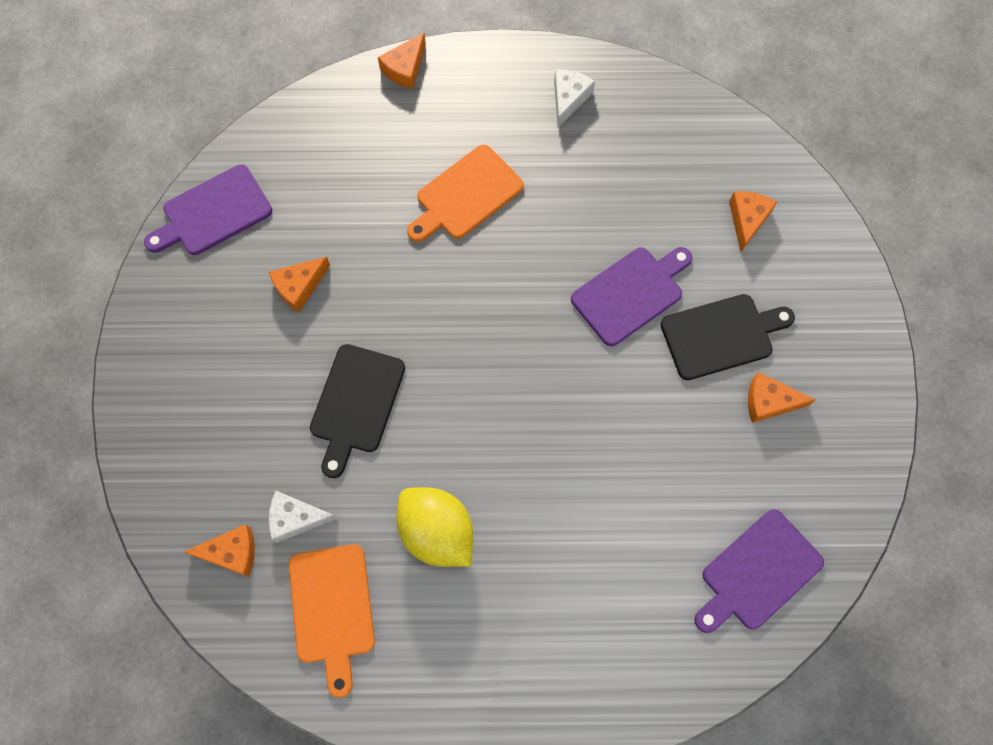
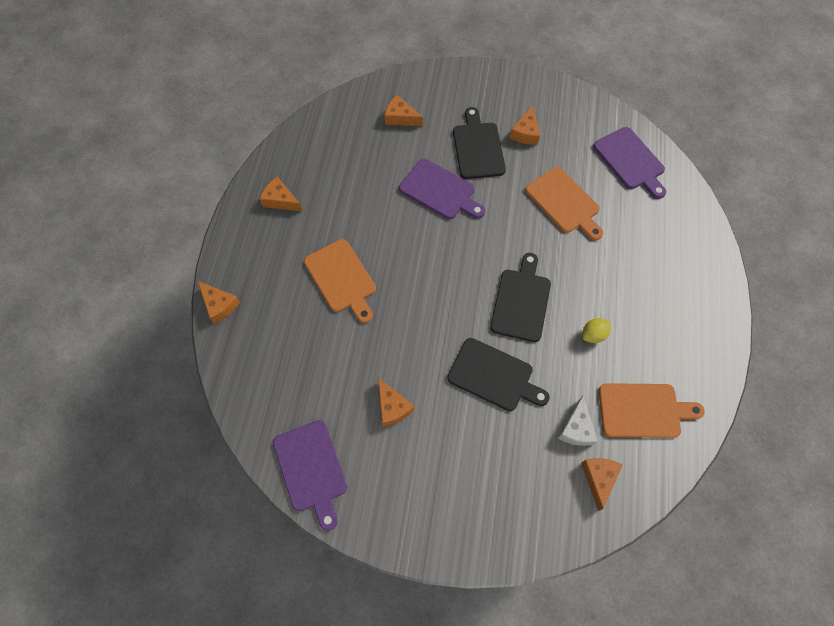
camera: 80 degrees left, 5 degrees down
yellow lemon [396,487,473,567] -> yellow lemon [582,318,611,343], size x0.50
white cheese [554,69,595,127] -> orange cheese [260,177,302,211]
purple cutting board [571,247,692,346] -> purple cutting board turned 150 degrees clockwise [399,159,485,219]
none -> black cutting board [490,253,551,342]
none -> orange cutting board [525,167,603,240]

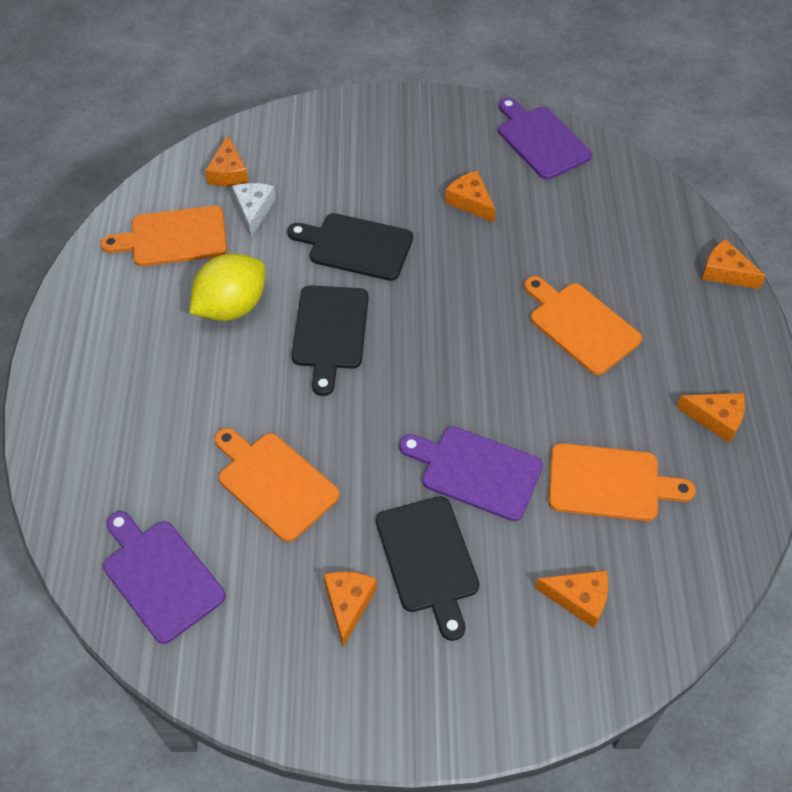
camera: 170 degrees right, 10 degrees down
yellow lemon [582,318,611,343] -> yellow lemon [190,253,265,321], size x1.99
none -> orange cutting board [549,443,696,521]

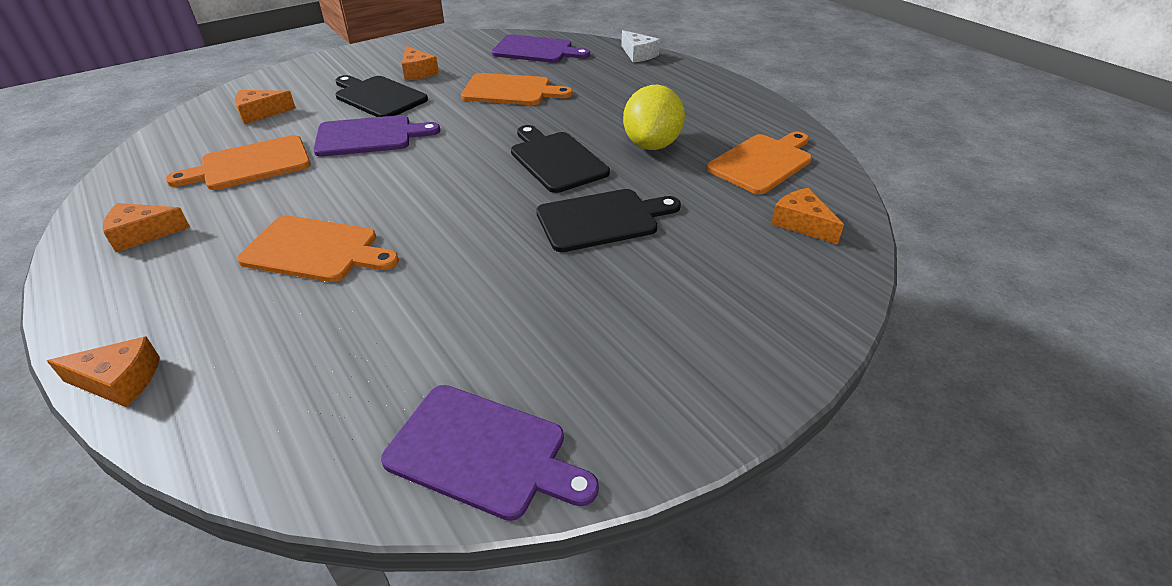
camera: 145 degrees right, 15 degrees down
white cheese [232,183,276,237] -> white cheese moved to [621,30,660,62]
orange cheese [445,170,495,223] -> none

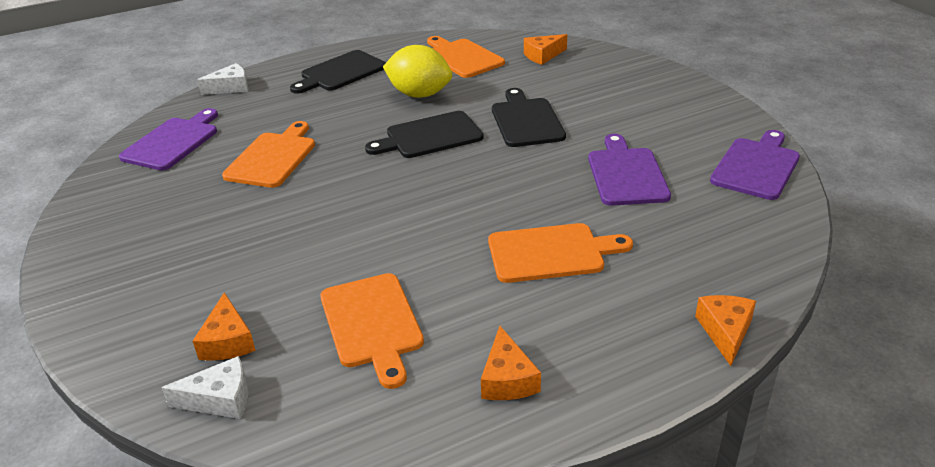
camera: 80 degrees left, 5 degrees down
orange cutting board [237,215,399,282] -> orange cutting board turned 60 degrees clockwise [488,223,633,283]
purple cutting board [313,115,440,157] -> purple cutting board moved to [588,134,671,206]
black cutting board [335,75,428,117] -> black cutting board moved to [290,50,386,94]
orange cheese [402,46,439,80] -> none
none -> white cheese [162,356,248,419]

